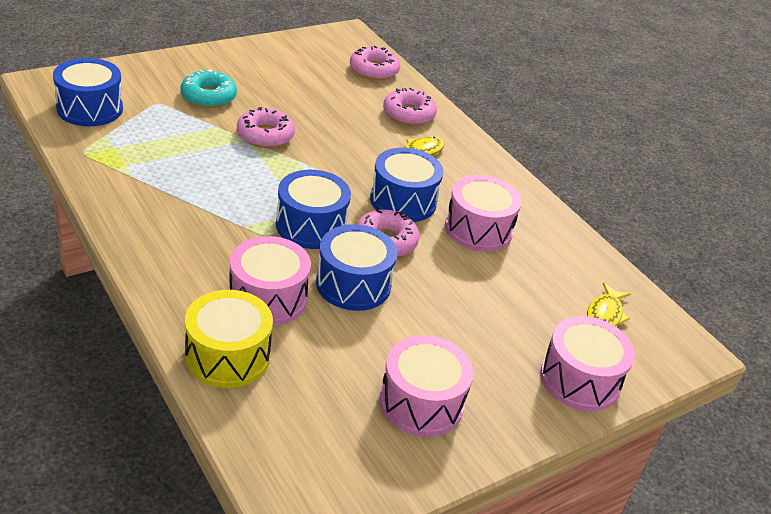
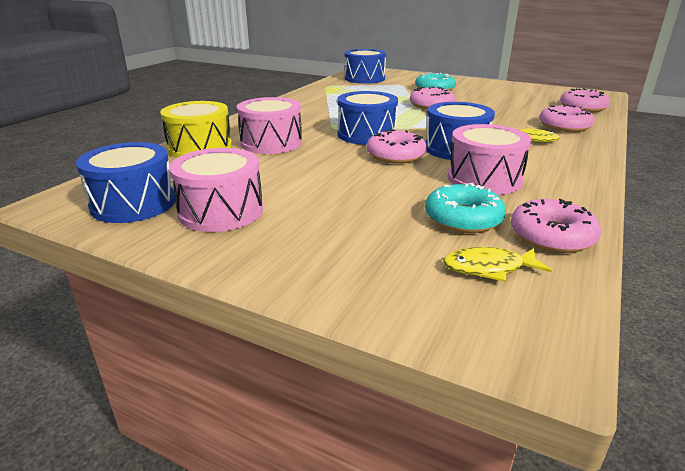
camera: 65 degrees right, 10 degrees down
blue drum [316,224,397,311] -> blue drum moved to [76,142,175,223]
pink drum [540,316,635,411] -> none
none -> turquoise donut [425,183,506,233]
none -> pink donut [511,199,601,253]

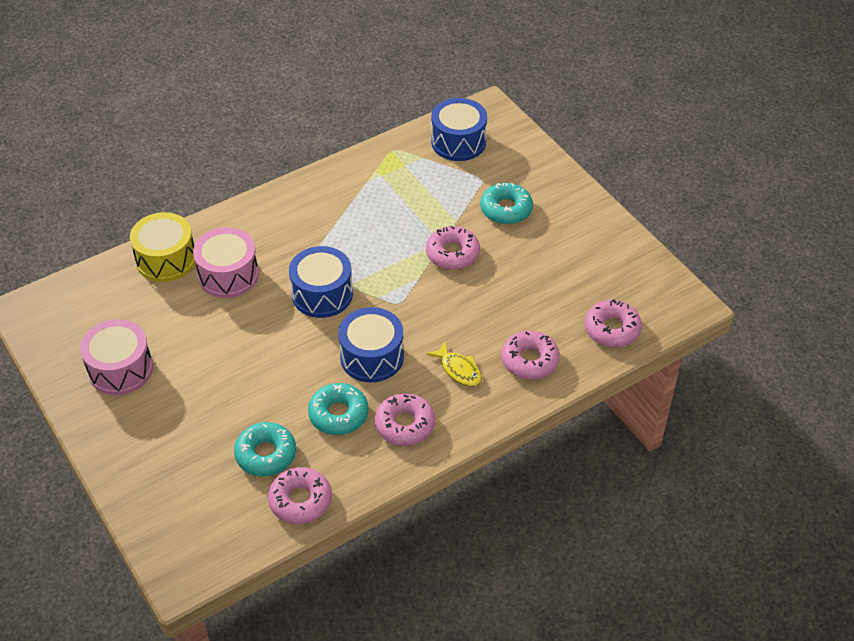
camera: 30 degrees right, 20 degrees up
blue drum [76,142,175,223] -> none
pink donut [367,130,427,164] -> pink donut moved to [375,393,435,446]
yellow fish [444,247,552,282] -> none
pink drum [448,124,531,195] -> turquoise donut [308,383,369,435]

